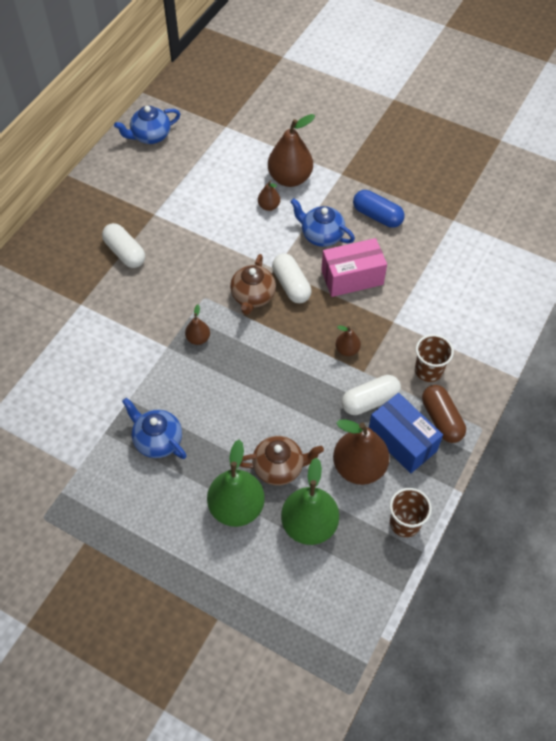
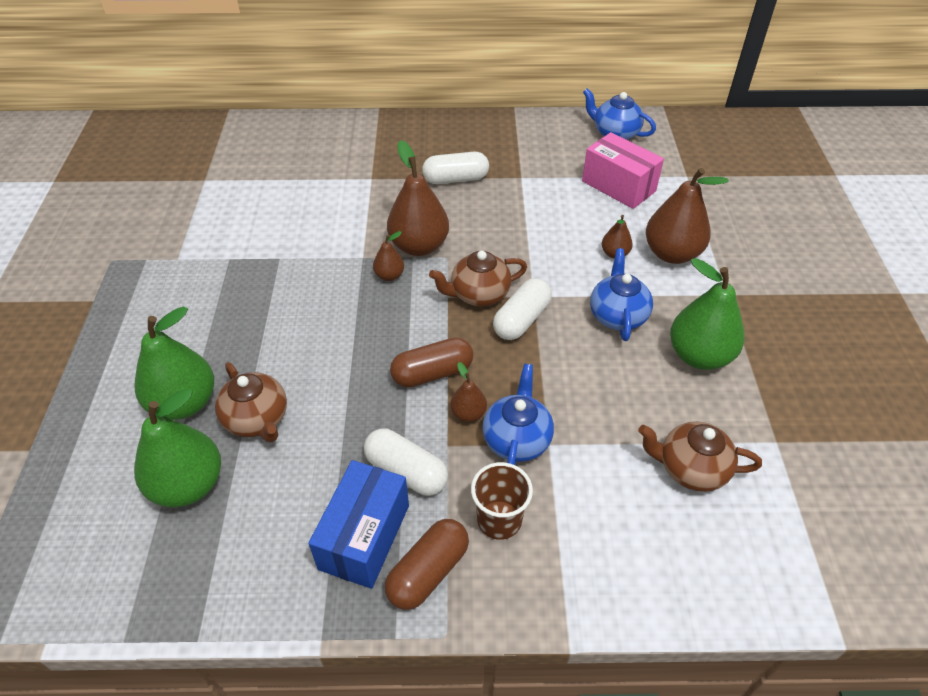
camera: 60 degrees right, 10 degrees down
white capsule [102,223,145,268] -> white capsule turned 60 degrees clockwise [422,152,489,184]
blue teapot [122,398,187,459] -> blue teapot moved to [482,364,554,465]
pink box [321,238,387,297] -> pink box moved to [582,132,664,209]
brown pear [333,419,390,485] -> brown pear moved to [387,140,449,256]
blue capsule [353,190,405,228] -> green pear [670,258,744,370]
brown cup [390,488,432,537] -> none
none -> brown capsule [390,338,473,388]
none -> brown teapot [638,422,762,492]

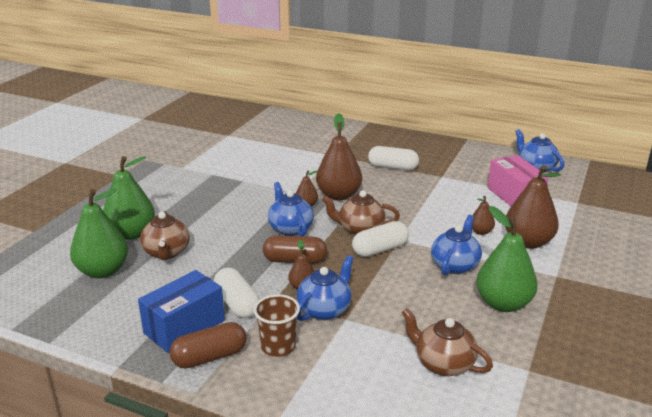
camera: 25 degrees right, 20 degrees down
none -> blue teapot [268,182,314,236]

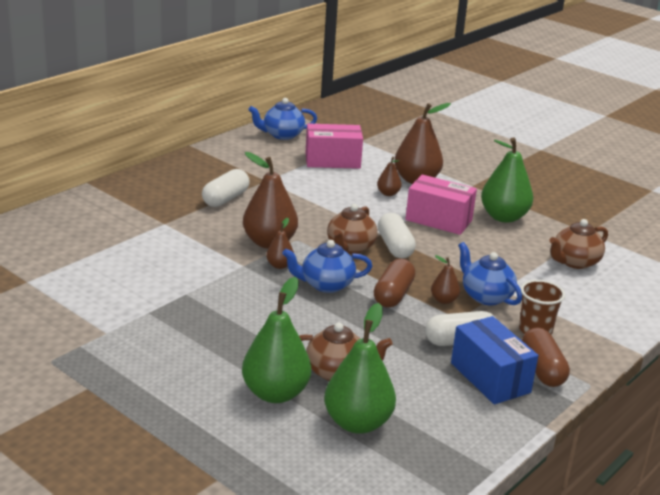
camera: 75 degrees left, 0 degrees up
blue teapot [431,215,482,275] -> pink box [405,175,477,235]

